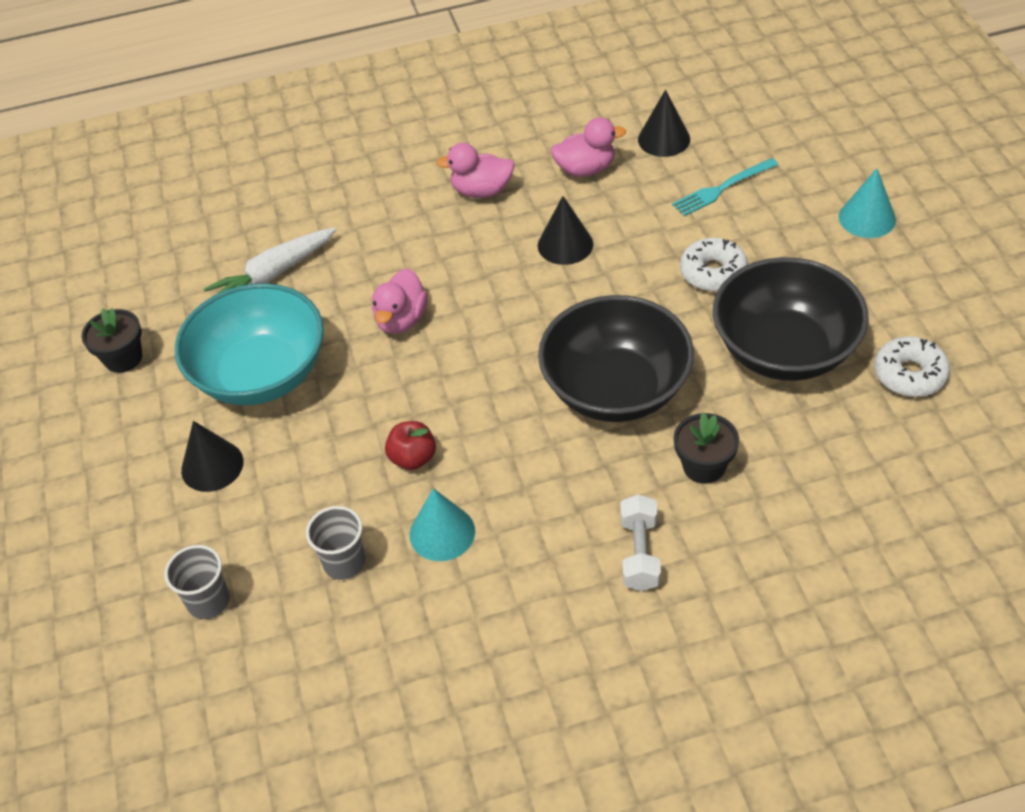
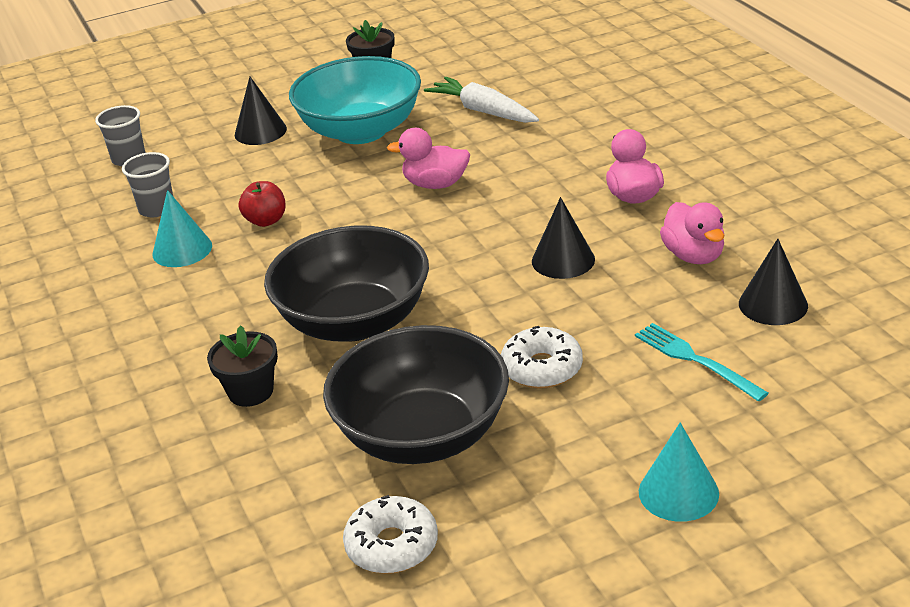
camera: 80 degrees right, 15 degrees down
white dumbbell [620,494,661,591] -> none

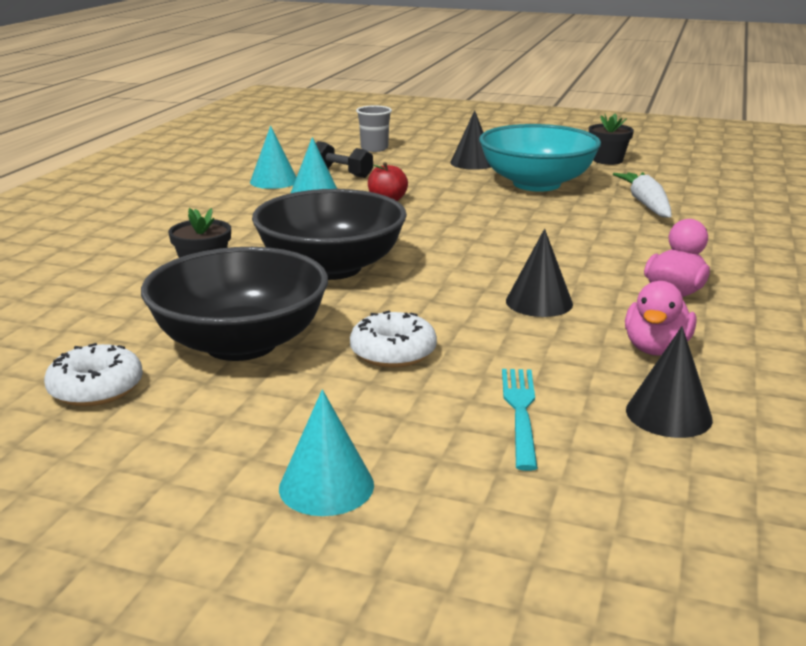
camera: 40 degrees right, 10 degrees down
grey cup [122,152,173,217] -> black dumbbell [316,141,373,178]
pink duck [387,128,470,189] -> none
none -> turquoise cone [250,126,297,189]

